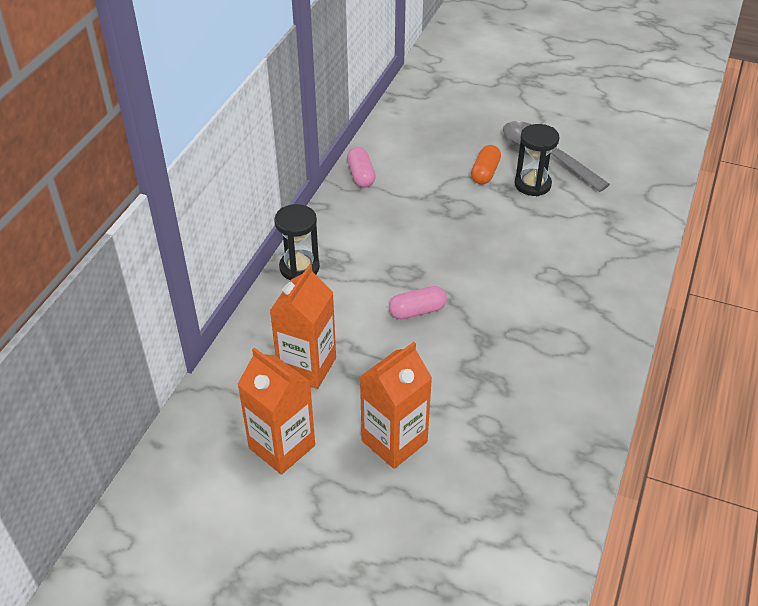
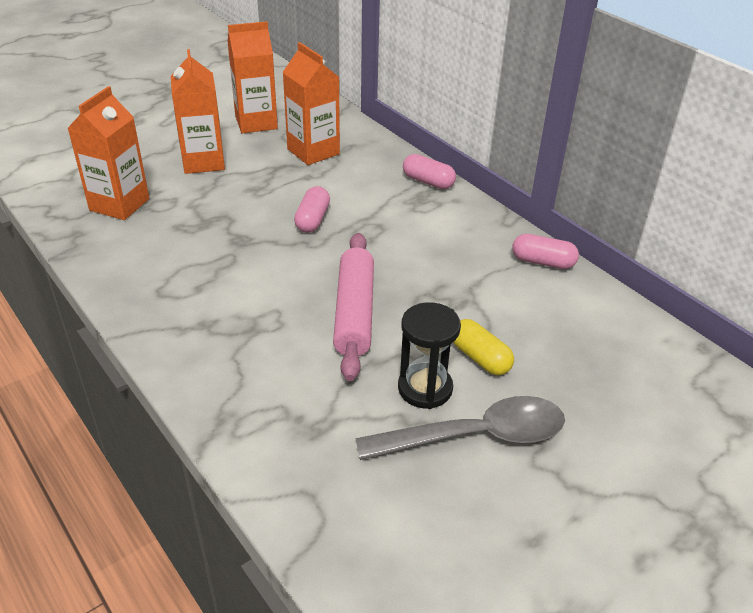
camera: 120 degrees right, 5 degrees down
black hourglass [274,204,320,280] -> pink capsule [403,154,456,189]
orange capsule [471,145,501,185] -> yellow capsule [453,319,514,375]
none -> orange carton [67,86,149,220]
none -> pink rolling pin [333,233,374,381]

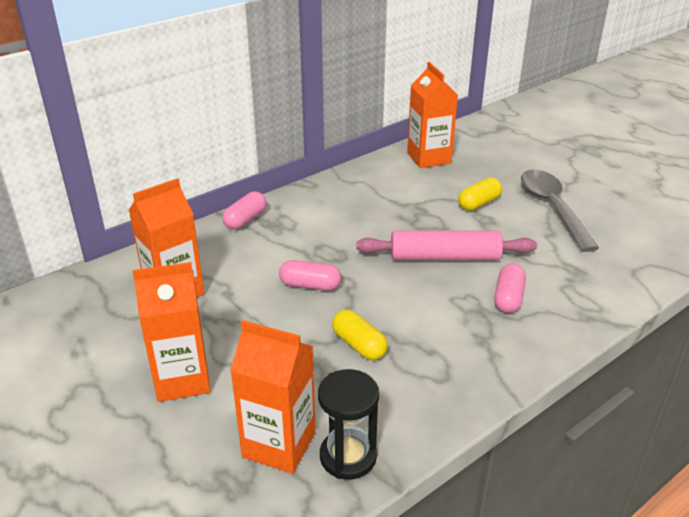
camera: 90 degrees left, 5 degrees down
orange carton [228,21,278,133] -> orange carton moved to [407,62,458,168]
black hourglass [398,302,461,409] -> black hourglass moved to [318,369,379,480]
pink capsule [512,234,579,269] -> pink capsule moved to [494,263,526,313]
none -> yellow capsule [332,310,388,360]

